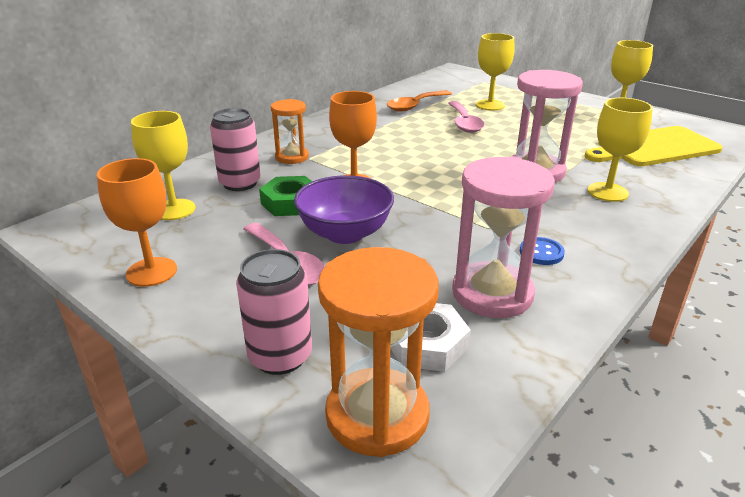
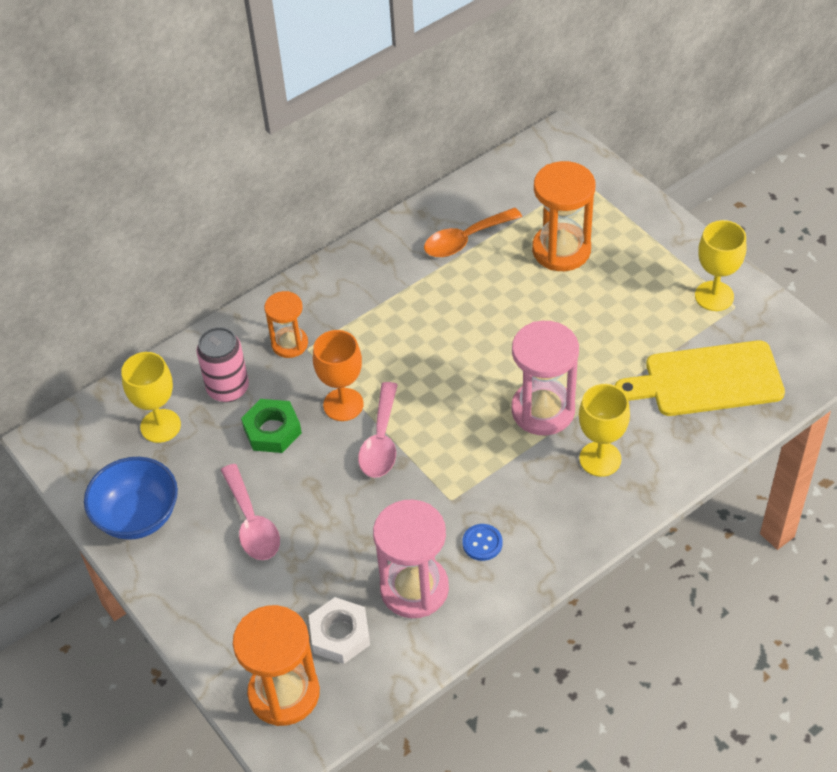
camera: 15 degrees right, 20 degrees up
orange goblet [97,158,177,287] -> blue bowl [84,457,178,540]
pink can [236,249,312,375] -> none
purple bowl [294,175,394,244] -> none
pink spoon [448,101,485,133] -> pink spoon moved to [358,382,398,478]
yellow goblet [476,33,515,111] -> orange hourglass [532,161,595,271]

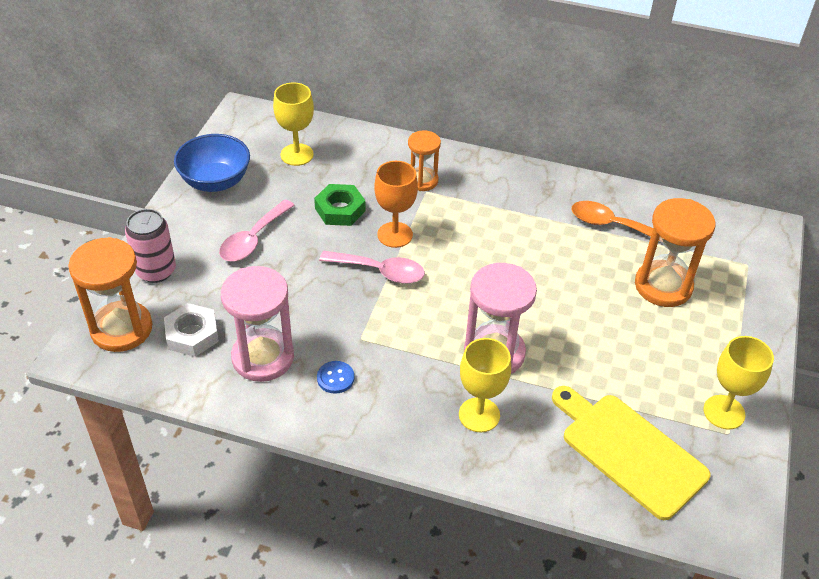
camera: 50 degrees right, 5 degrees down
pink can [196,327,249,402] -> pink can moved to [125,209,176,283]
pink spoon [358,382,398,478] -> pink spoon turned 135 degrees counterclockwise [319,251,425,284]

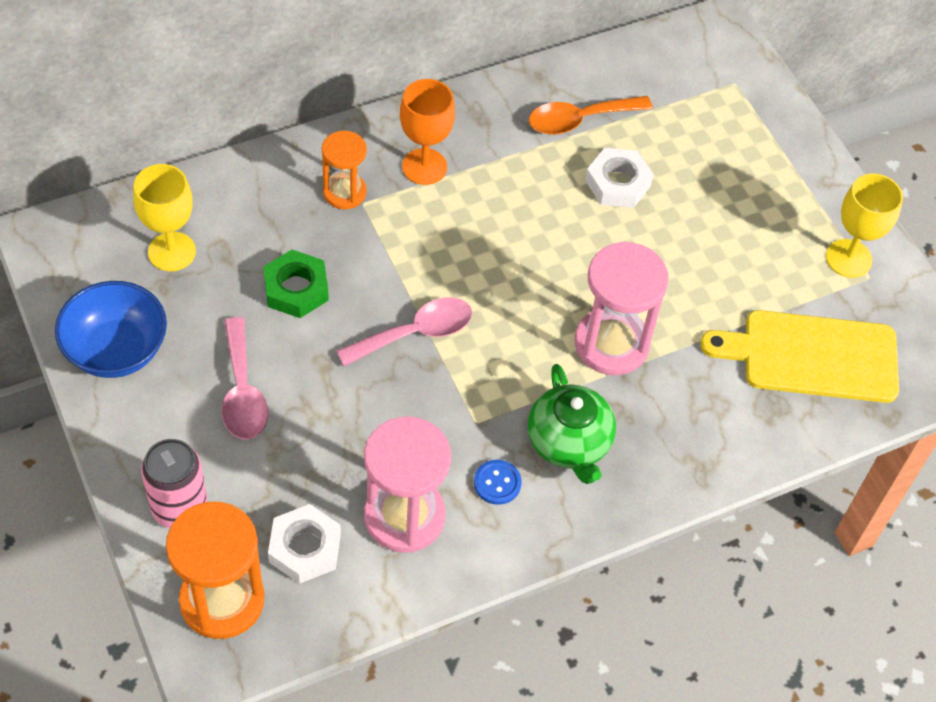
camera: 45 degrees left, 10 degrees up
orange goblet [374,161,418,248] -> orange goblet moved to [400,79,455,185]
yellow goblet [459,338,511,432] -> none
orange hourglass [635,198,716,307] -> none
none -> green teapot [528,364,616,484]
none -> white nut [585,148,654,208]

